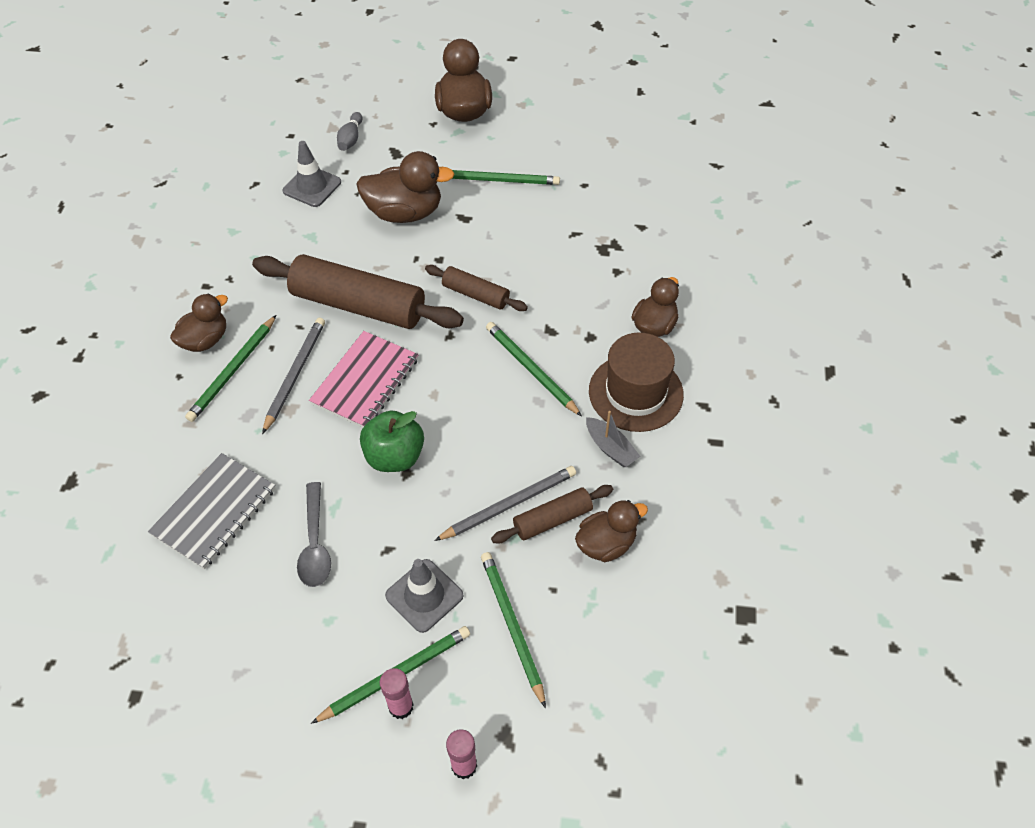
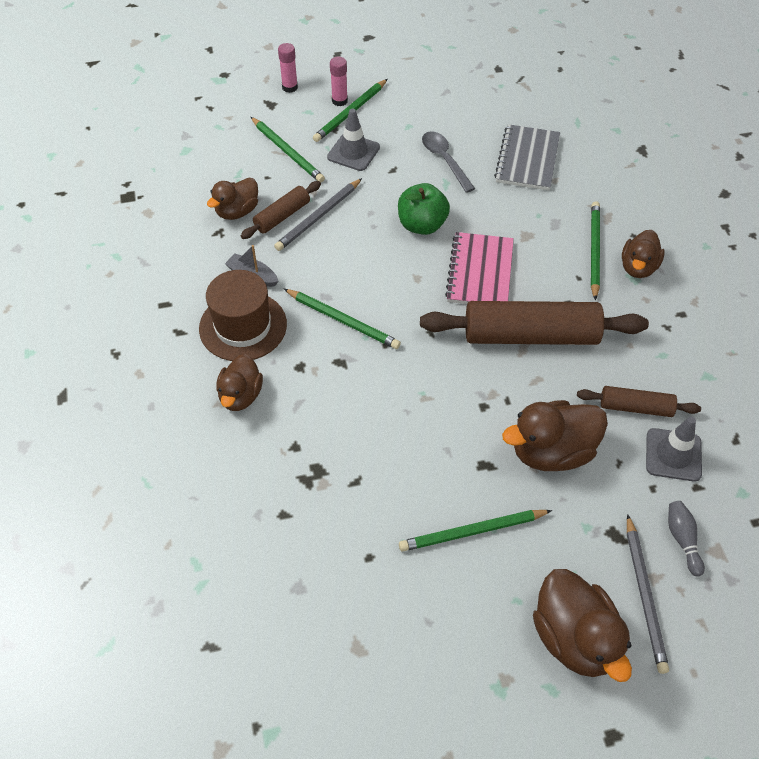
camera: 160 degrees right, 0 degrees up
grey pencil [262,318,325,434] -> grey pencil moved to [627,514,669,674]
brown rolling pin [425,265,528,311] -> brown rolling pin moved to [577,386,701,417]

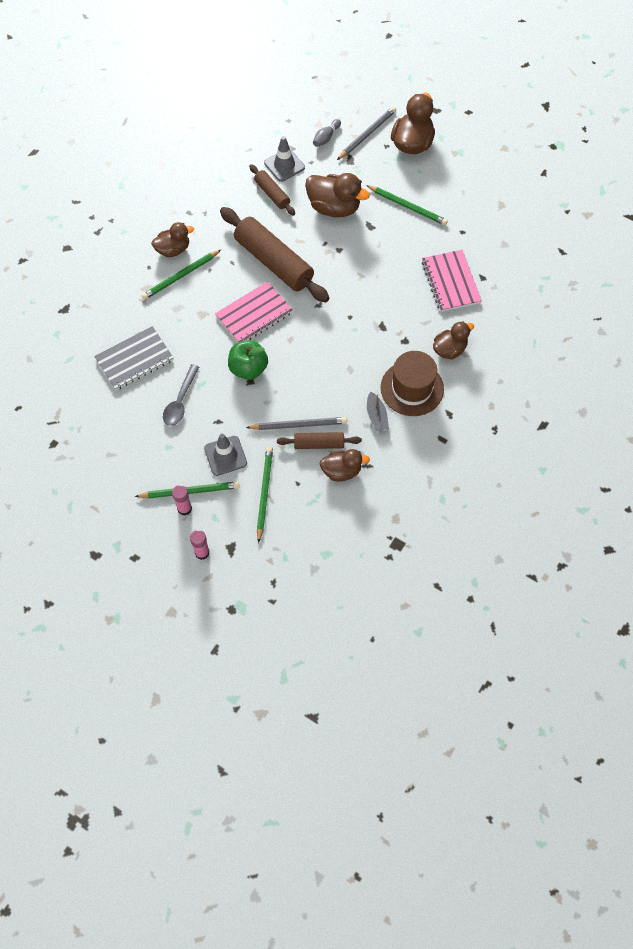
camera: 135 degrees left, 10 degrees up
green pencil [284,289,401,349] -> none
none -> pink notebook [422,250,482,312]

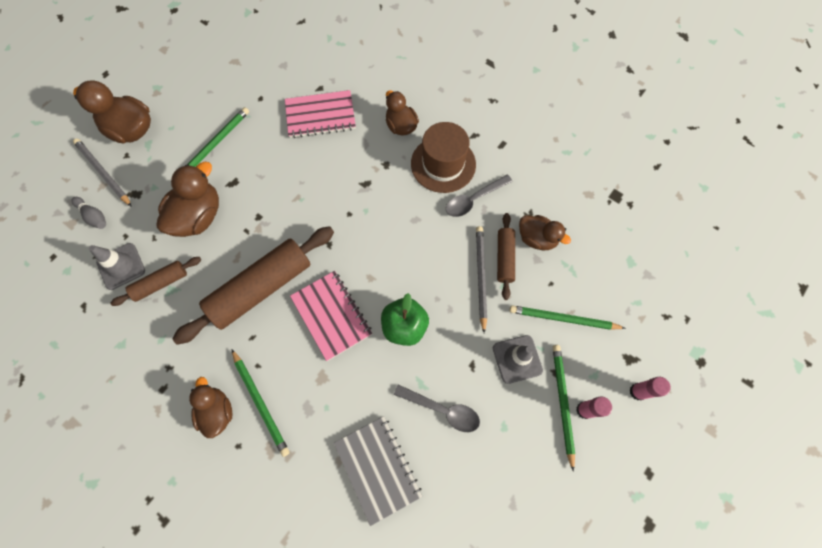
camera: 85 degrees left, 5 degrees up
brown duck [320,449,370,481] -> brown duck turned 120 degrees clockwise [519,215,571,250]
grey boat [367,392,389,431] -> grey spoon [446,175,513,217]

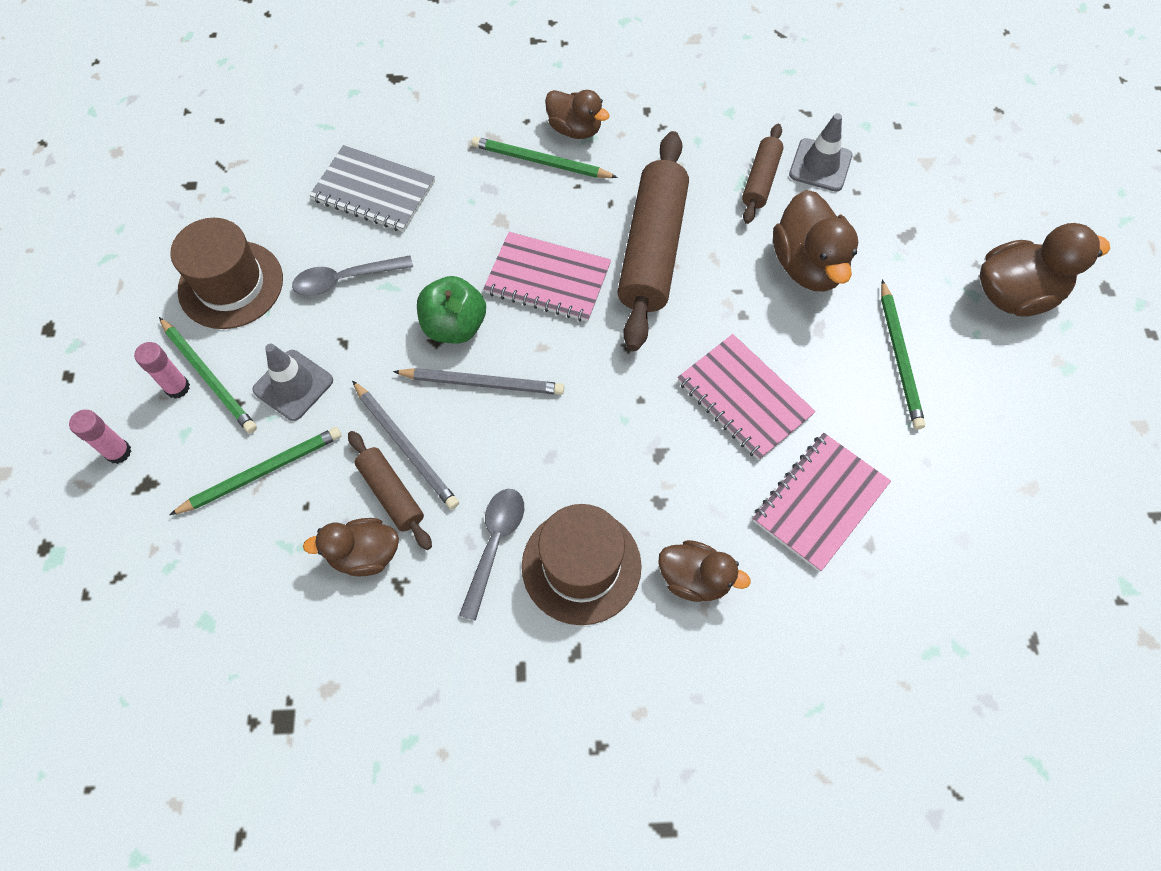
camera: 140 degrees right, 5 degrees down
grey bowling pin [71,197,106,229] -> none
grey pencil [73,138,132,207] -> grey pencil moved to [393,368,564,395]
none -> brown hat [170,218,283,329]
none -> pink notebook [677,334,816,460]

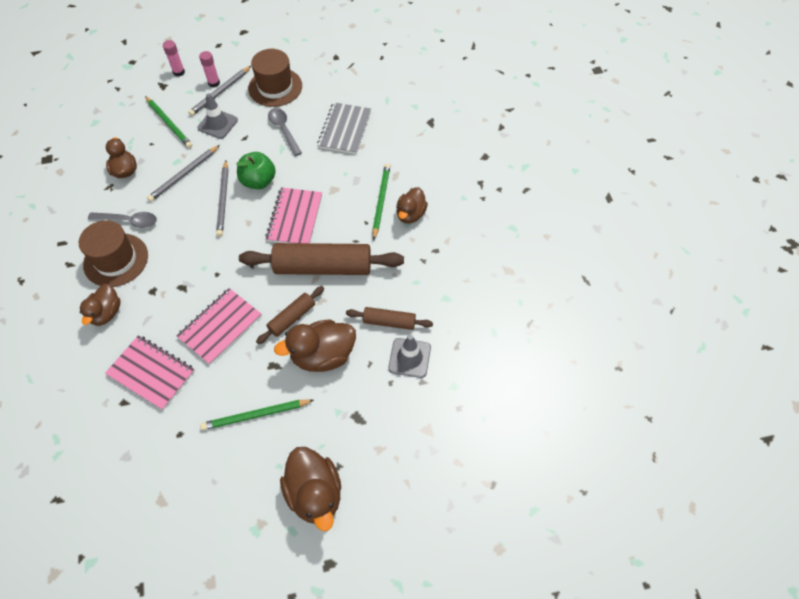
camera: 80 degrees right, 5 degrees down
green pencil [159,317,257,433] -> grey pencil [188,66,251,116]
brown rolling pin [348,431,432,550] -> brown rolling pin moved to [256,286,324,344]

